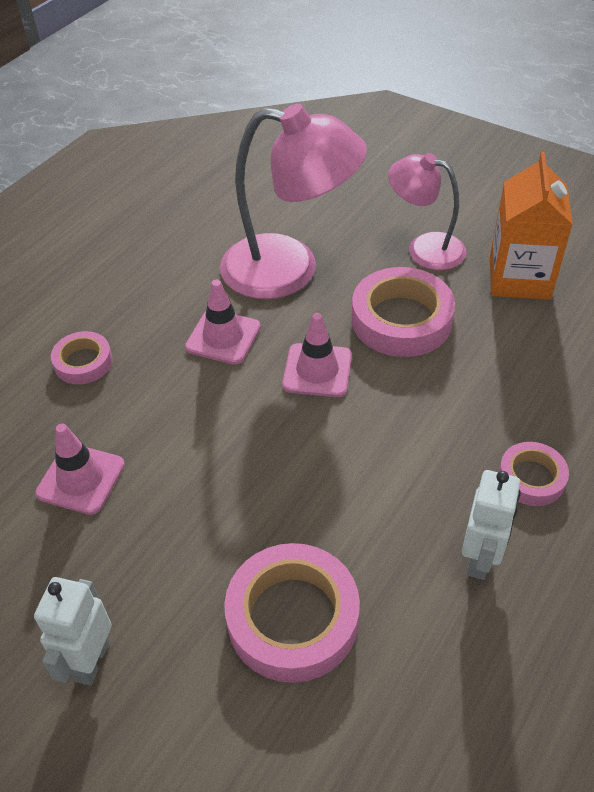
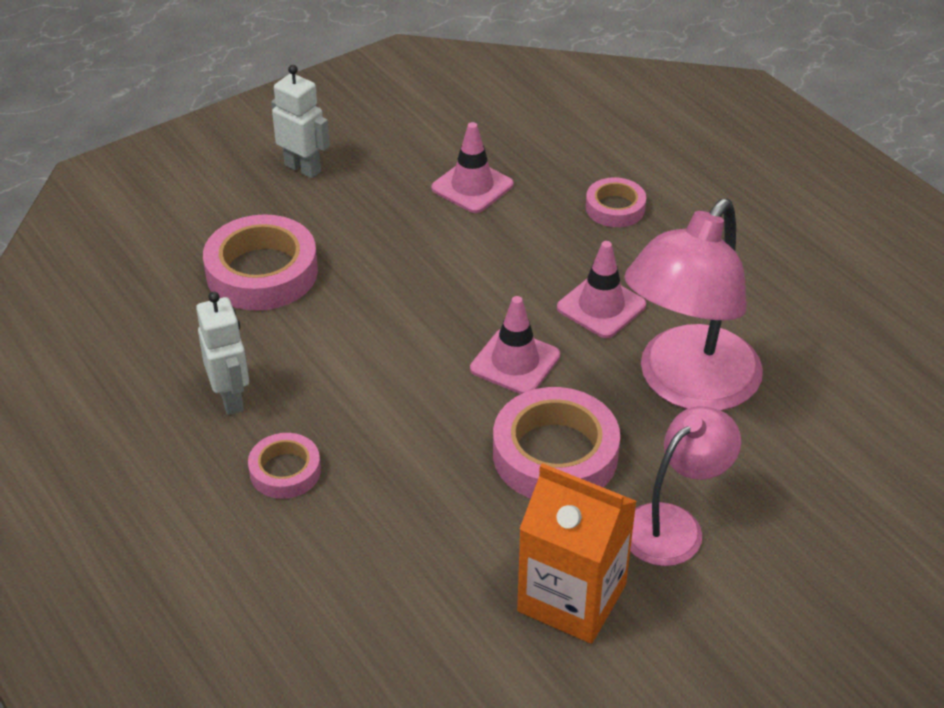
camera: 110 degrees right, 5 degrees down
white robot [462,470,521,580] -> white robot turned 150 degrees counterclockwise [196,292,249,415]

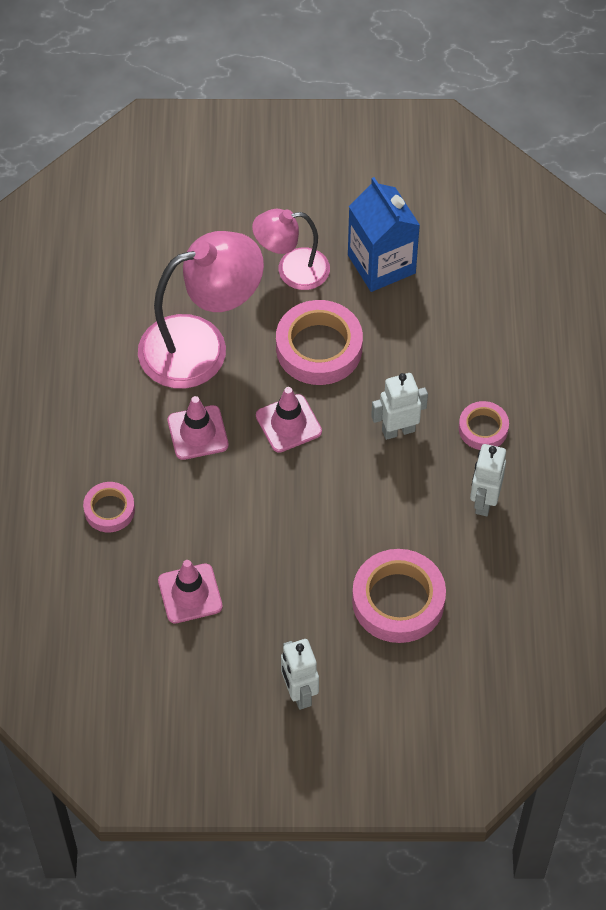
camera: 145 degrees left, 15 degrees up
orange carton [517,463,637,644] -> blue carton [348,177,420,292]
none -> white robot [371,373,428,440]

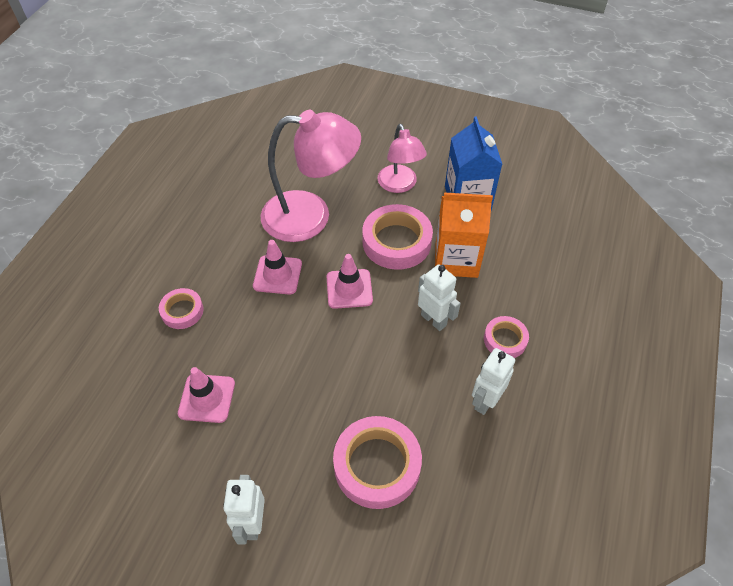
camera: 20 degrees right, 5 degrees down
pink lamp [252,209,330,290] -> pink lamp turned 120 degrees counterclockwise [378,124,427,193]
white robot [371,373,428,440] -> white robot turned 45 degrees clockwise [418,264,461,331]
none -> orange carton [435,193,493,278]

